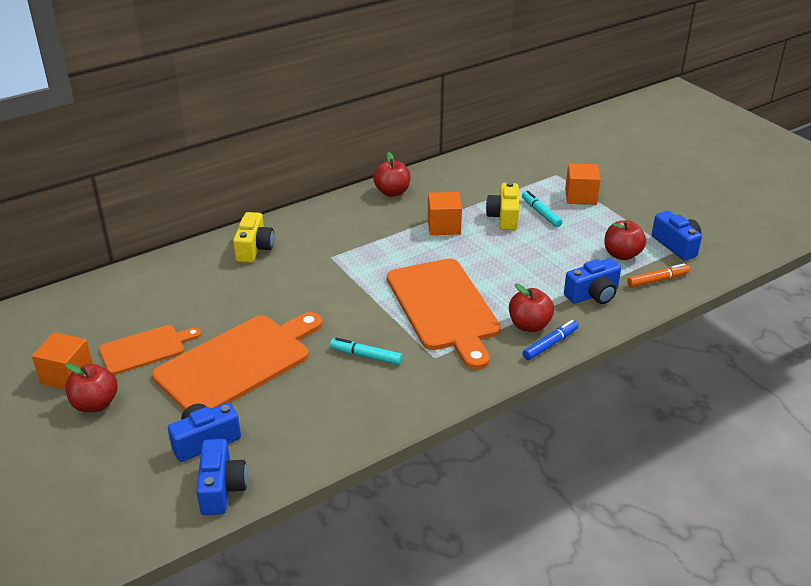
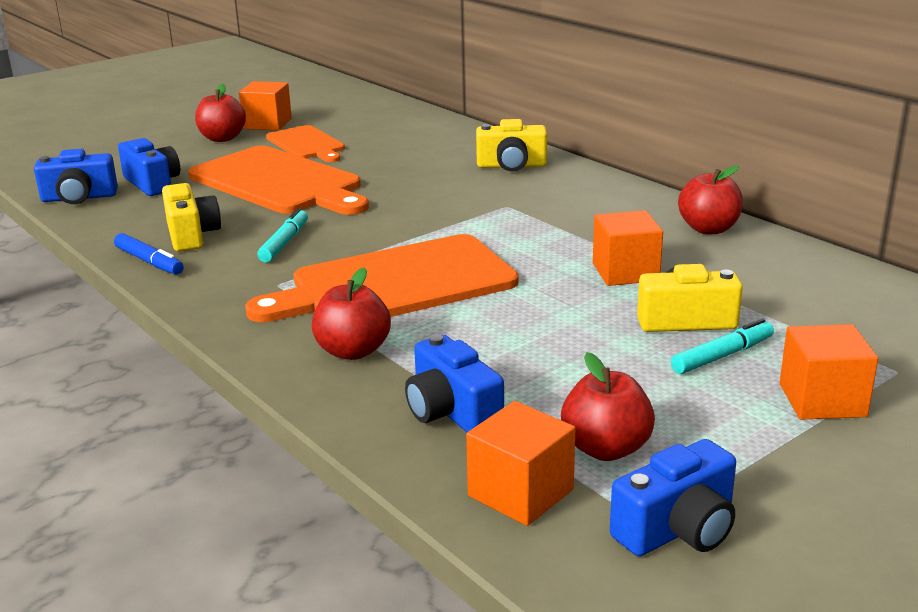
camera: 85 degrees right, 10 degrees down
blue marker [523,320,579,360] -> blue marker moved to [114,233,184,275]
orange marker [627,263,690,288] -> orange cube [466,401,575,526]
none -> yellow camera [162,183,221,252]

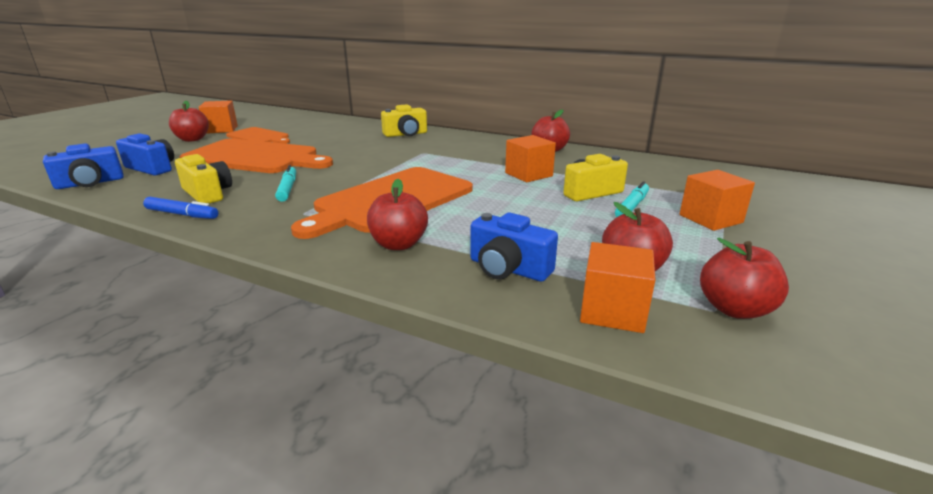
camera: 25 degrees left, 0 degrees up
blue camera [610,439,736,556] -> red apple [700,238,789,319]

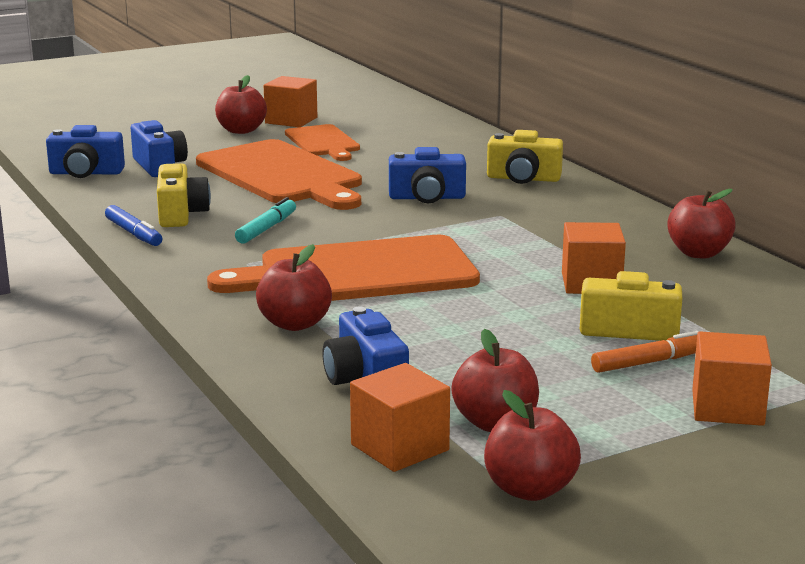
camera: 35 degrees right, 5 degrees down
turquoise marker [615,181,649,217] -> orange marker [591,331,699,373]
none -> blue camera [389,147,466,203]

